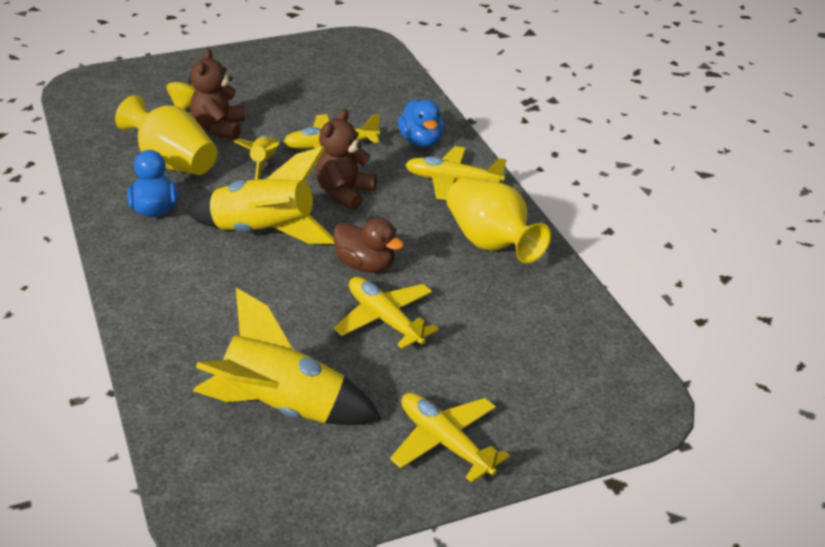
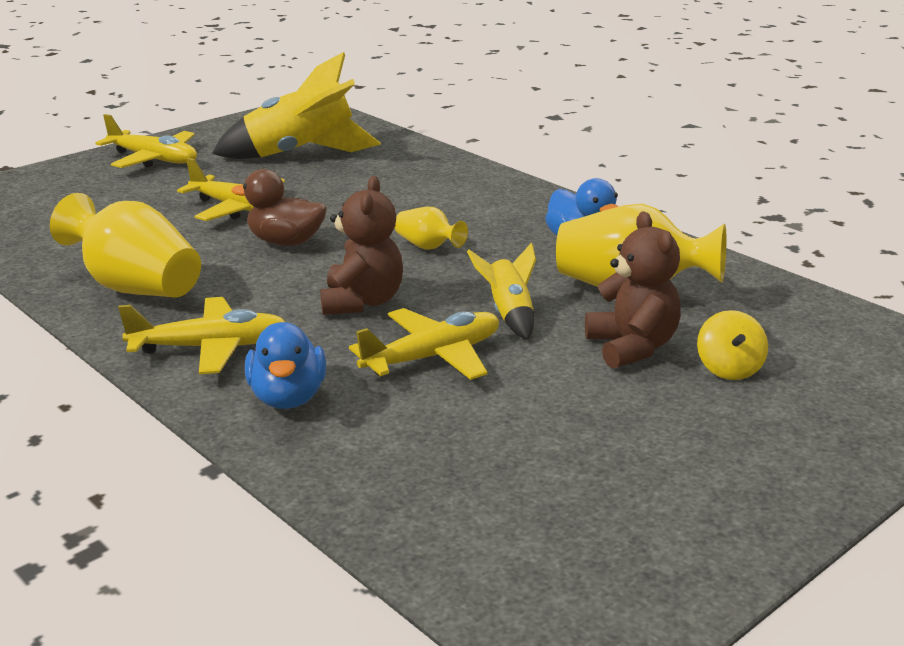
camera: 160 degrees right, 10 degrees down
yellow rocket [187,147,334,244] -> yellow vase [395,207,468,250]
blue duck [398,99,444,147] -> blue duck turned 150 degrees counterclockwise [245,322,326,409]

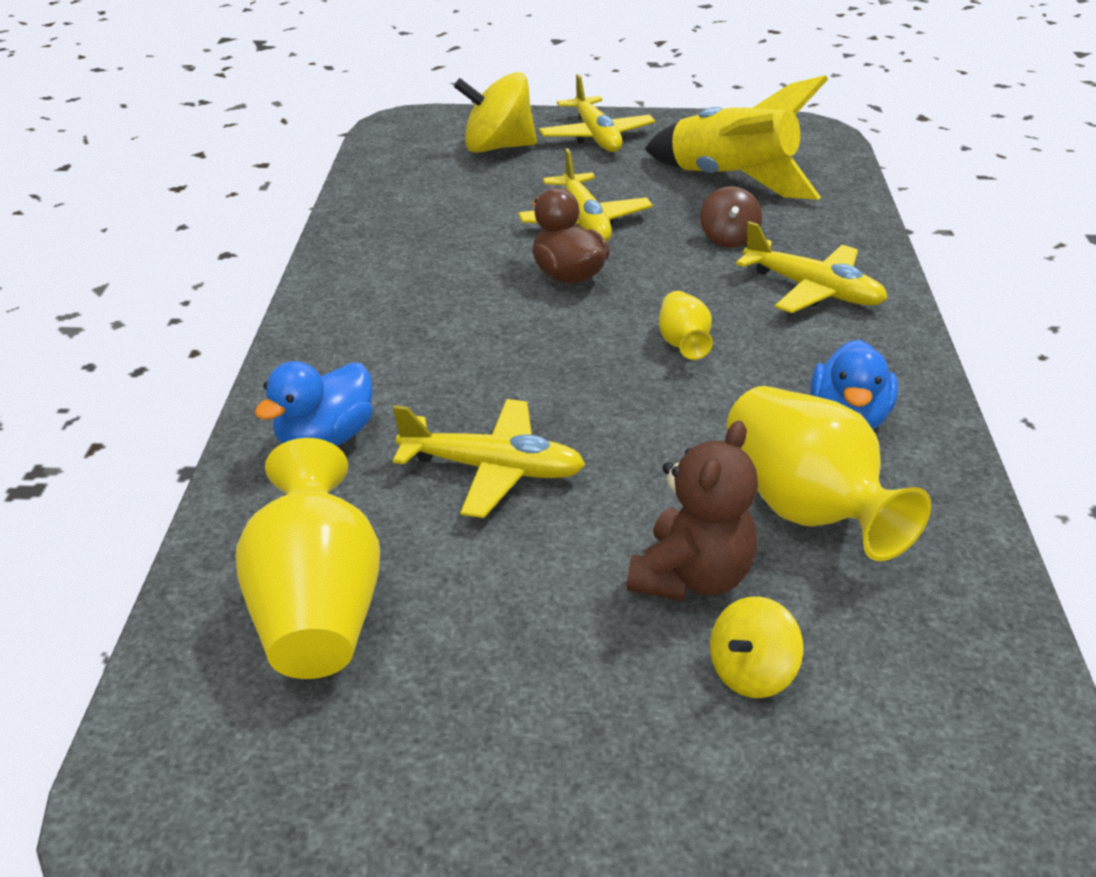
camera: 45 degrees right, 10 degrees up
yellow vase [50,193,201,298] -> yellow vase moved to [235,438,380,679]
yellow plane [118,297,285,374] -> yellow plane moved to [736,221,888,313]
brown teddy bear [320,176,403,315] -> none
yellow rocket [467,242,536,340] -> none
none -> yellow spinning top [454,72,537,153]
none -> brown spinning top [700,186,762,248]

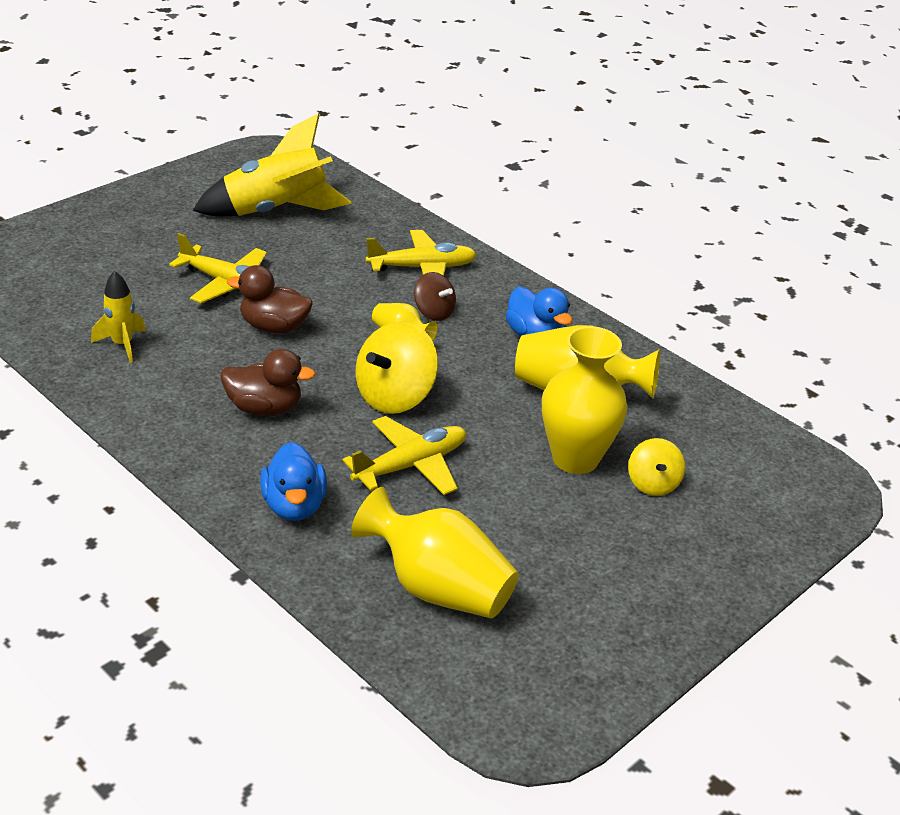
camera: 50 degrees left, 0 degrees up
yellow spinning top [454,72,537,153] -> yellow spinning top moved to [356,321,438,414]
yellow plane [539,74,655,152] -> none
brown teddy bear [627,421,758,601] -> yellow vase [542,326,628,474]
brown spinning top [700,186,762,248] -> brown spinning top moved to [414,272,456,321]
none -> yellow rocket [91,271,146,363]
none -> brown duck [221,349,316,416]

